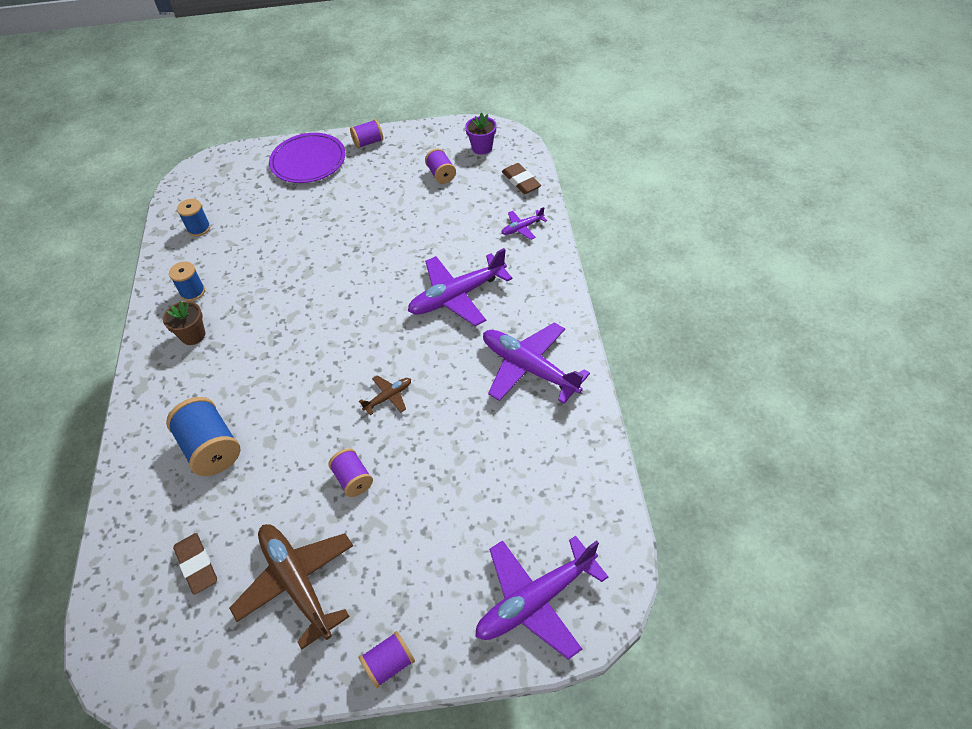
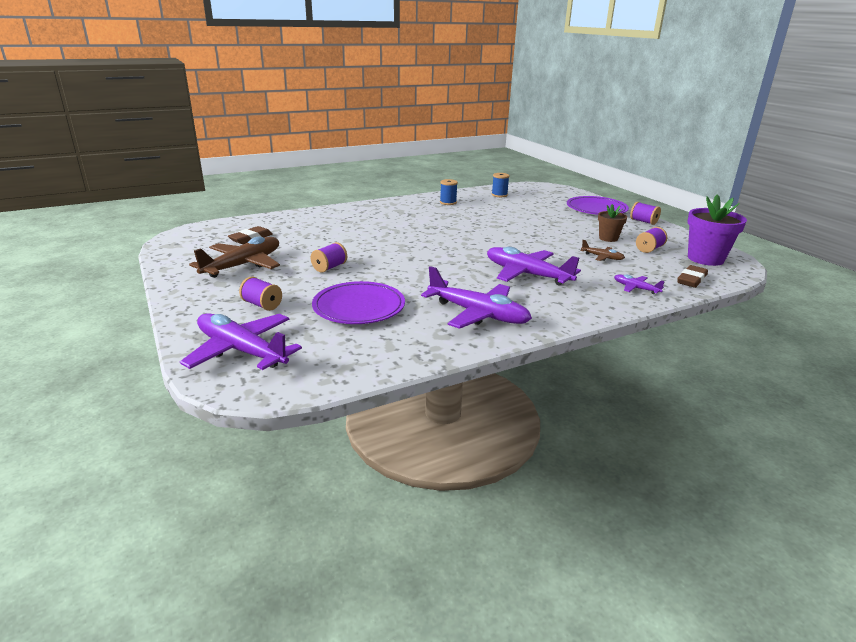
camera: 65 degrees right, 25 degrees down
brown flower pot [163,301,205,345] -> brown flower pot moved to [598,204,627,242]
blue spool [166,397,240,476] -> none
purple spool [358,631,415,688] -> purple spool moved to [239,277,282,311]
brown plane [359,375,411,415] -> brown plane moved to [580,240,625,261]
purple flower pot [465,113,496,155] -> purple flower pot [688,194,747,266], size x1.72
purple plane [483,322,590,404] -> purple plane turned 105 degrees clockwise [421,266,532,329]
none -> purple plate [312,281,405,324]

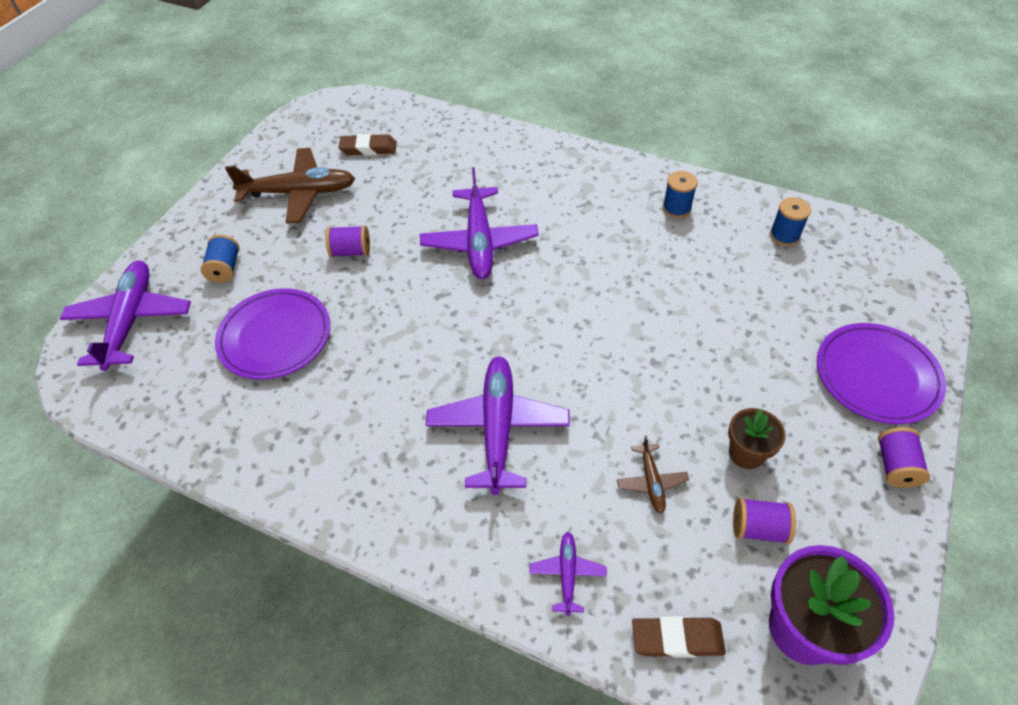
camera: 55 degrees right, 25 degrees up
purple spool [239,277,282,311] -> blue spool [201,234,239,283]
purple plane [421,266,532,329] -> purple plane moved to [420,167,539,279]

